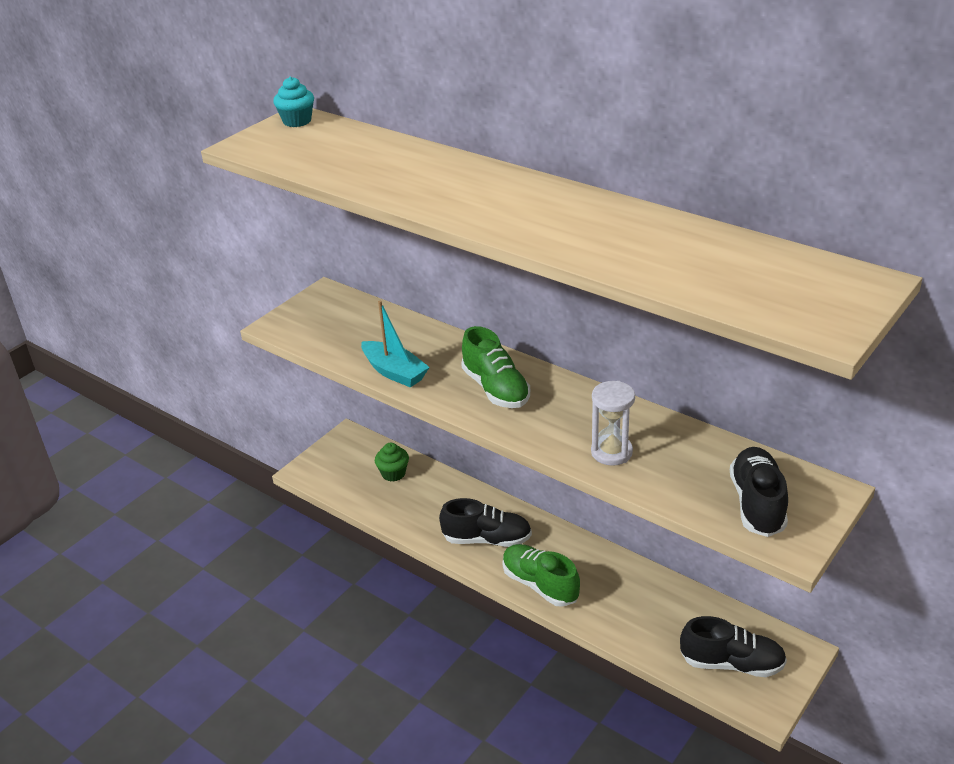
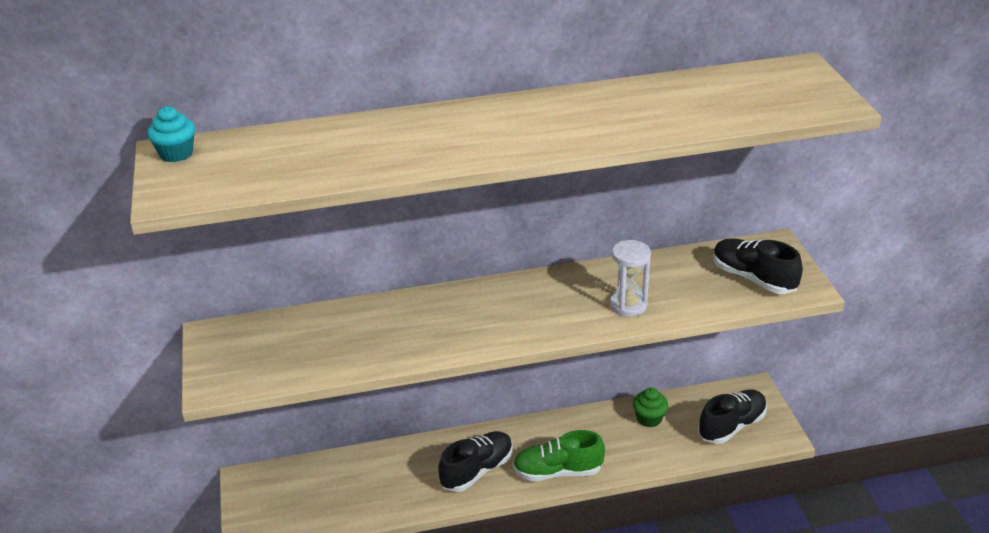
camera: 50 degrees left, 0 degrees up
turquoise boat [361,301,430,387] -> none
green cupcake [375,443,409,481] -> green cupcake moved to [633,387,668,428]
green shoe [461,326,530,408] -> none

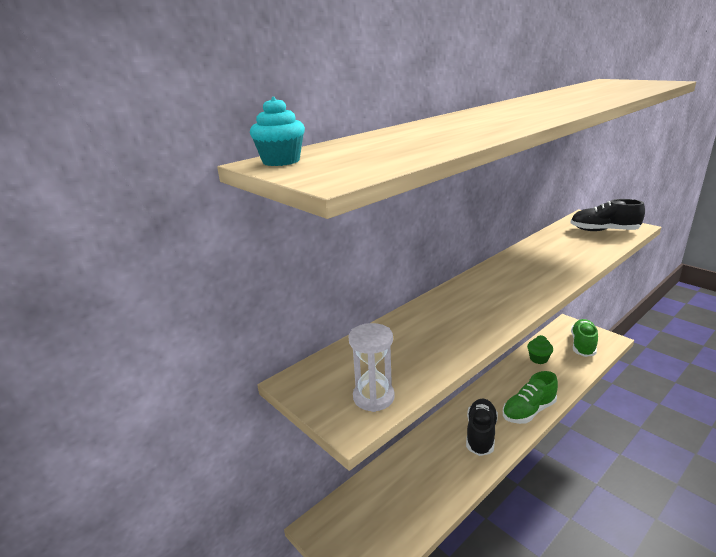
camera: 30 degrees left, 10 degrees down
white hourglass [610,240,651,317] -> white hourglass moved to [349,323,395,412]
black shoe [698,389,767,444] -> green shoe [571,319,598,357]

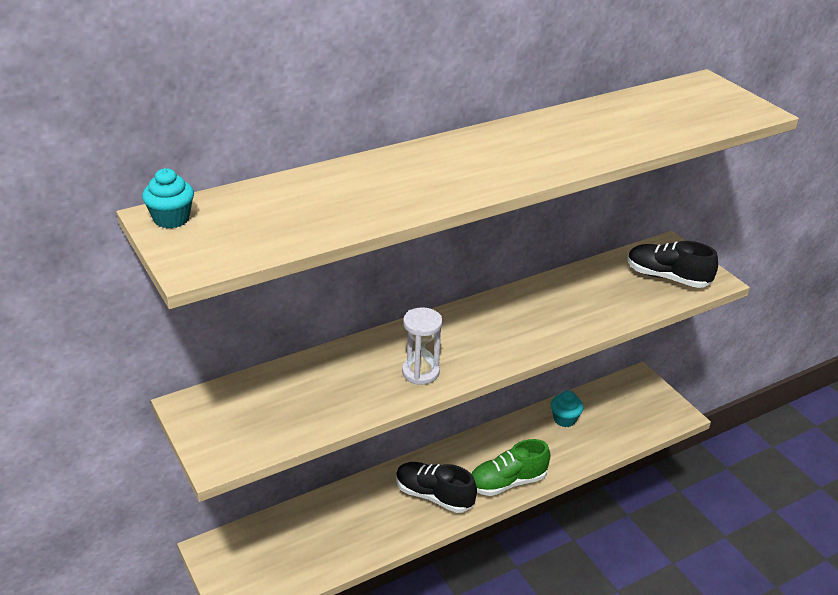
camera: 10 degrees right, 10 degrees up
white hourglass [349,323,395,412] -> white hourglass moved to [402,307,443,385]
black shoe [466,399,498,456] -> black shoe turned 90 degrees counterclockwise [396,462,477,513]
green cupcake [527,335,553,364] -> turquoise cupcake [551,391,583,427]
green shoe [571,319,598,357] -> none

